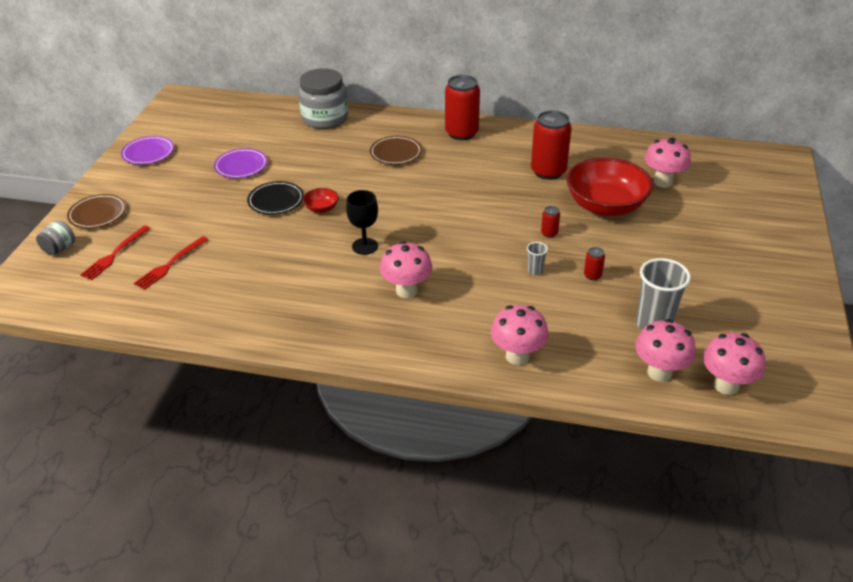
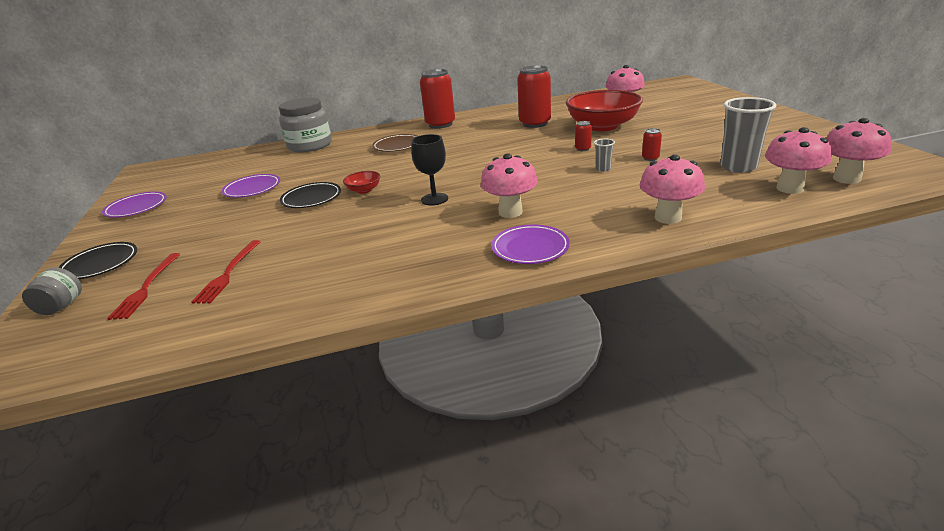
camera: 25 degrees left, 10 degrees down
brown plate [67,194,126,228] -> black plate [58,242,137,279]
none -> purple plate [491,224,570,264]

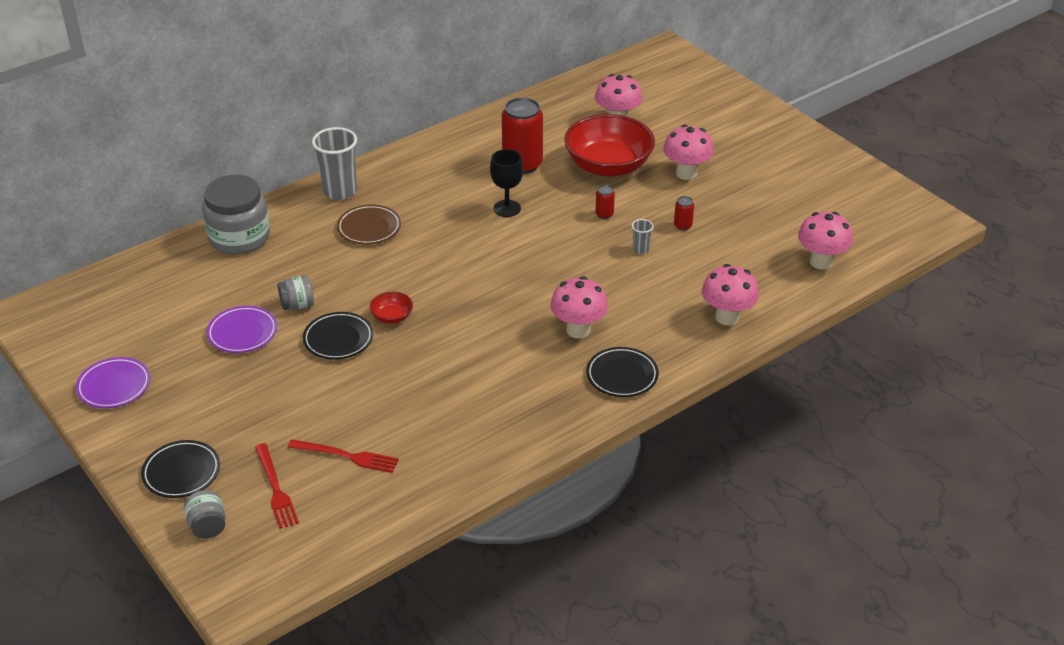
camera: 25 degrees left, 10 degrees up
red fork [191,240,261,303] -> red fork turned 60 degrees counterclockwise [288,439,399,473]
black goblet [411,134,448,205] -> black goblet moved to [490,149,523,217]
red can [420,69,455,129] -> none
purple plate [491,224,570,264] -> black plate [586,347,659,397]
grey cup [720,97,776,173] -> grey cup moved to [312,127,357,200]
pink mushroom [826,118,892,184] -> pink mushroom moved to [663,125,714,180]
none -> grey jar [278,275,314,310]

